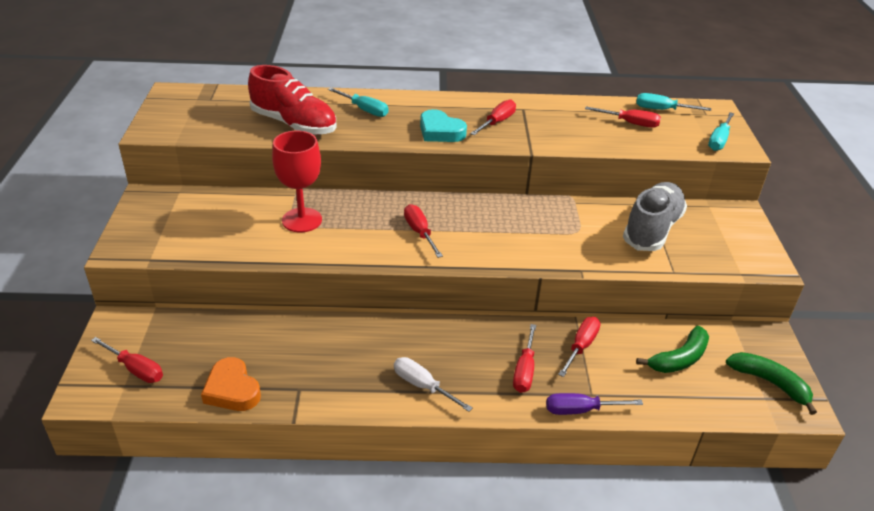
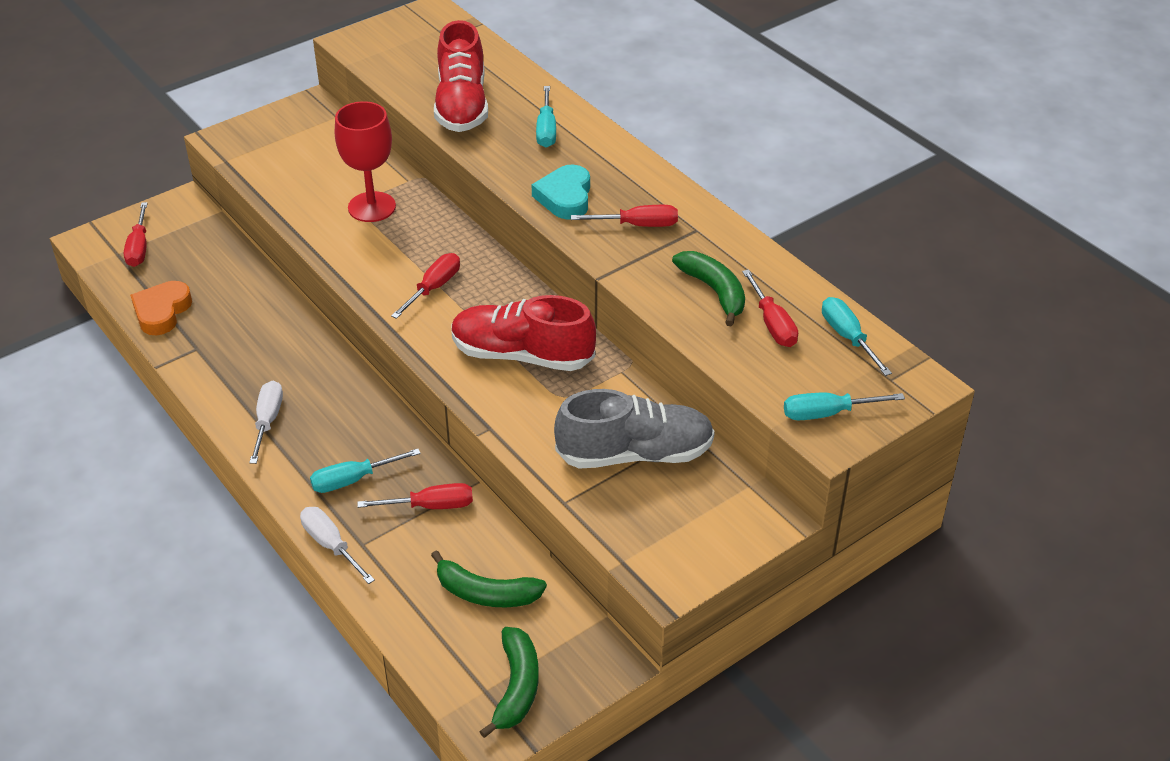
camera: 55 degrees right, 5 degrees up
red screwdriver [513,324,536,393] -> turquoise screwdriver [310,449,421,493]
purple screwdriver [546,393,643,415] -> white screwdriver [300,507,375,584]
none -> red shoe [452,295,596,371]
none -> green banana [672,251,745,326]

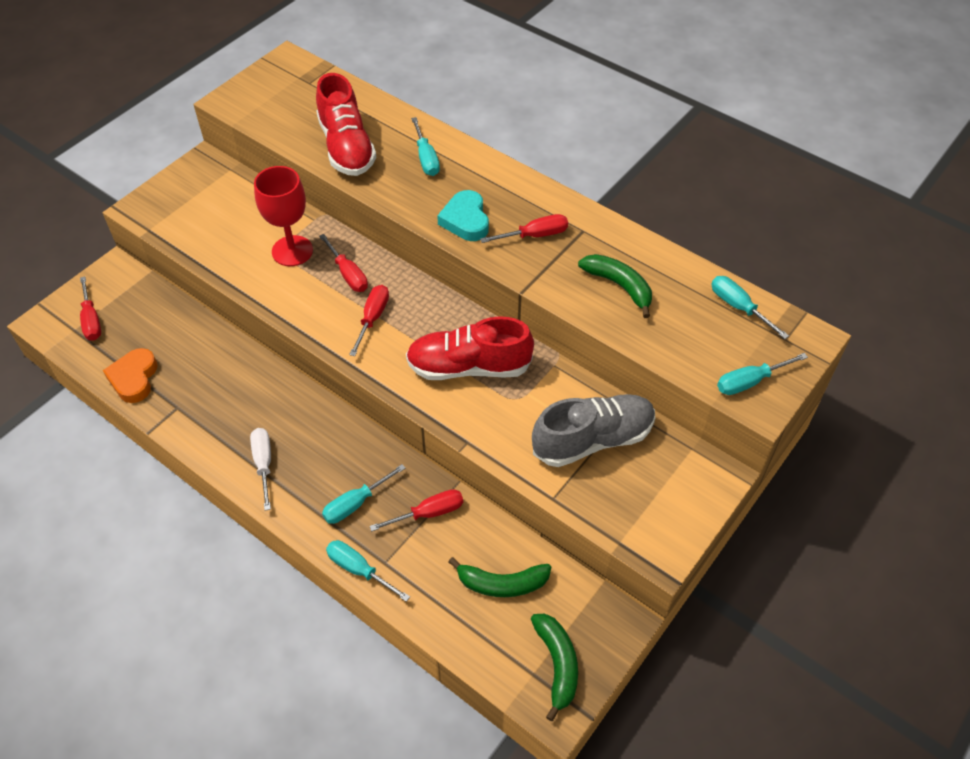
camera: 15 degrees left, 10 degrees up
white screwdriver [300,507,375,584] -> turquoise screwdriver [326,540,410,602]
red screwdriver [742,269,798,347] -> red screwdriver moved to [319,234,368,292]

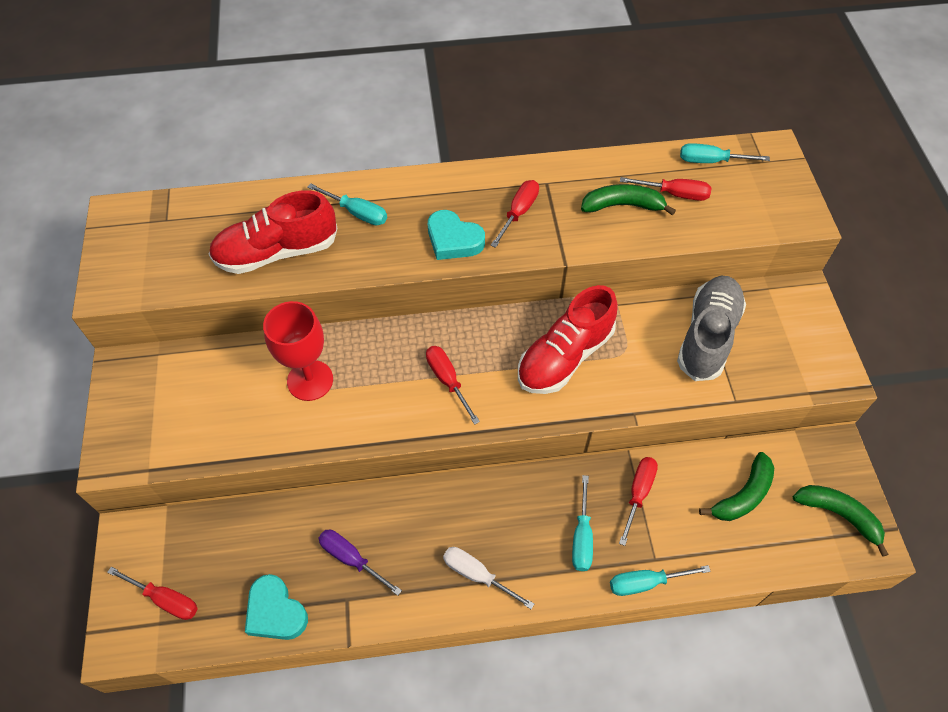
camera: 45 degrees left, 5 degrees up
orange heart [103,348,157,403] -> turquoise heart [245,574,308,640]
red shoe [316,73,376,176] -> red shoe turned 135 degrees clockwise [209,190,338,274]
red screwdriver [319,234,368,292] -> red screwdriver moved to [620,177,712,201]
turquoise screwdriver [717,353,808,395] -> none
none -> purple screwdriver [318,530,402,596]

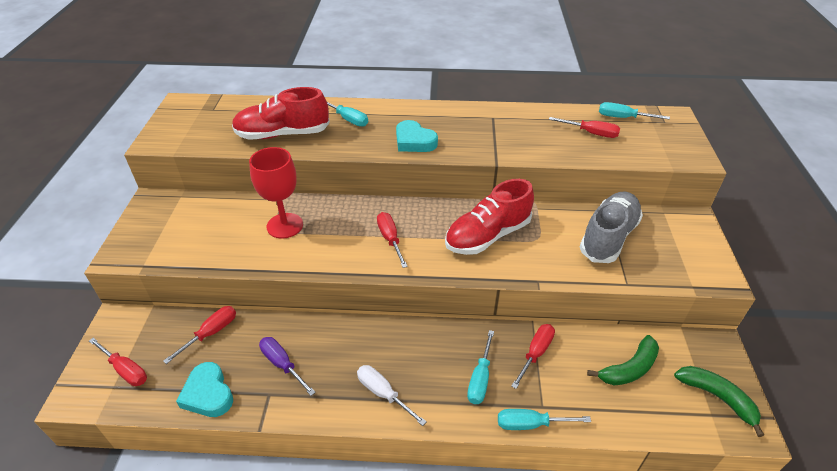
camera: 10 degrees right, 15 degrees down
red screwdriver [491,180,539,248] -> red screwdriver moved to [163,306,236,364]
green banana [581,184,676,215] -> none

